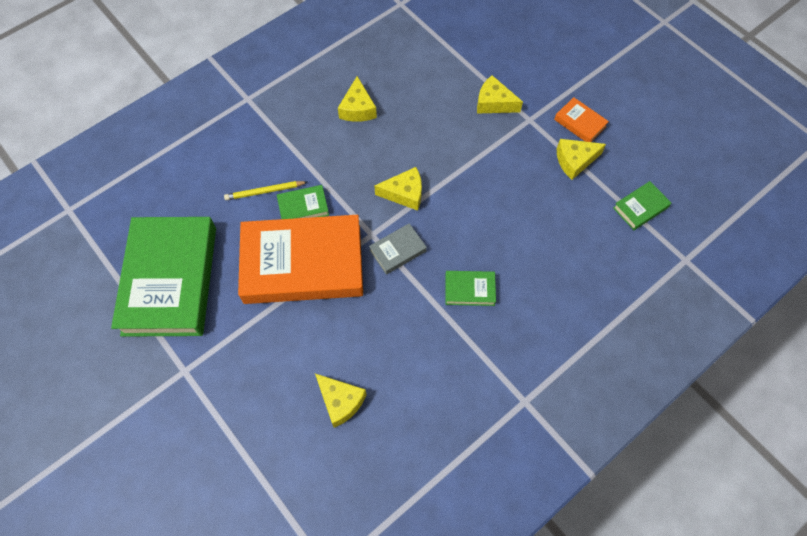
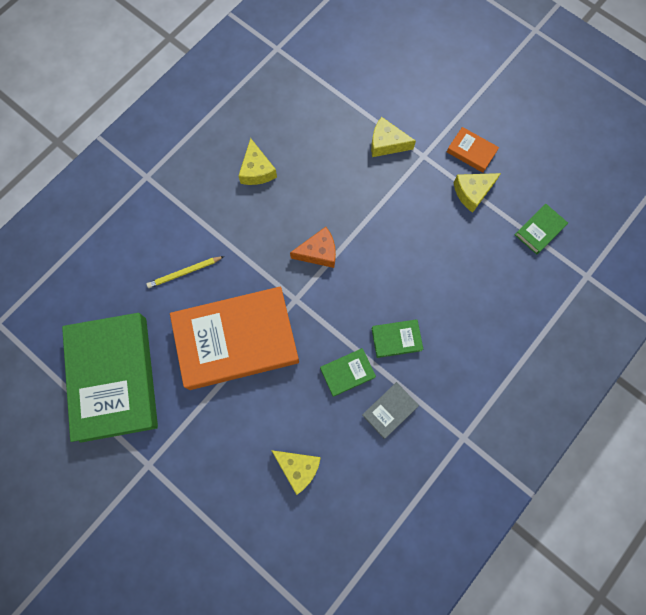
camera: 10 degrees left, 10 degrees up
green book [277,185,329,219] -> green book moved to [320,348,376,397]
grey book [369,223,427,275] -> grey book moved to [362,382,419,439]
yellow cheese [374,167,422,211] -> orange cheese [290,227,336,268]

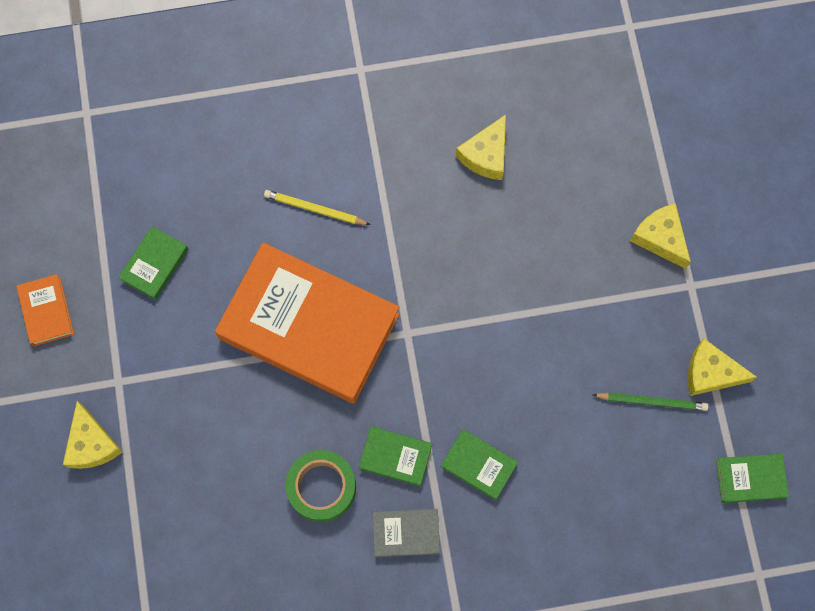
camera: 40 degrees right, 0 degrees up
green book [62,313,158,443] -> green book [118,226,188,300], size x0.41
yellow cheese [271,450,321,495] -> yellow cheese moved to [63,401,123,469]
orange cheese [290,227,336,268] -> none
orange book [447,127,499,173] -> orange book moved to [16,274,74,346]
none -> green tape [286,450,356,522]
none -> green pencil [593,393,709,411]

